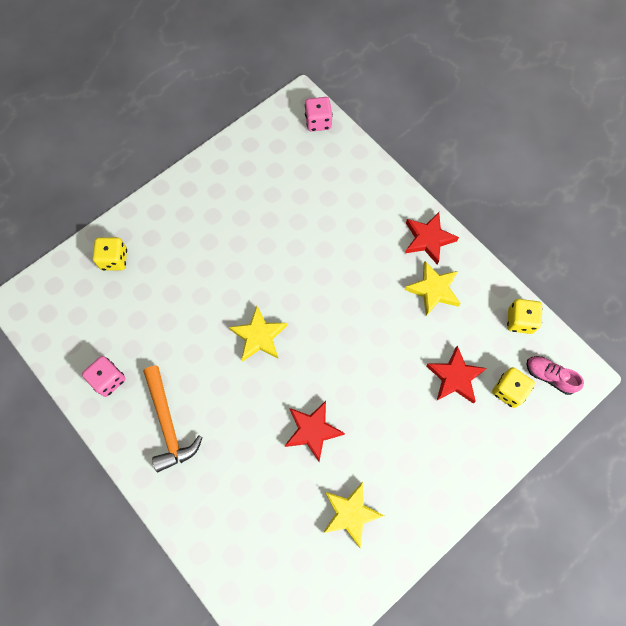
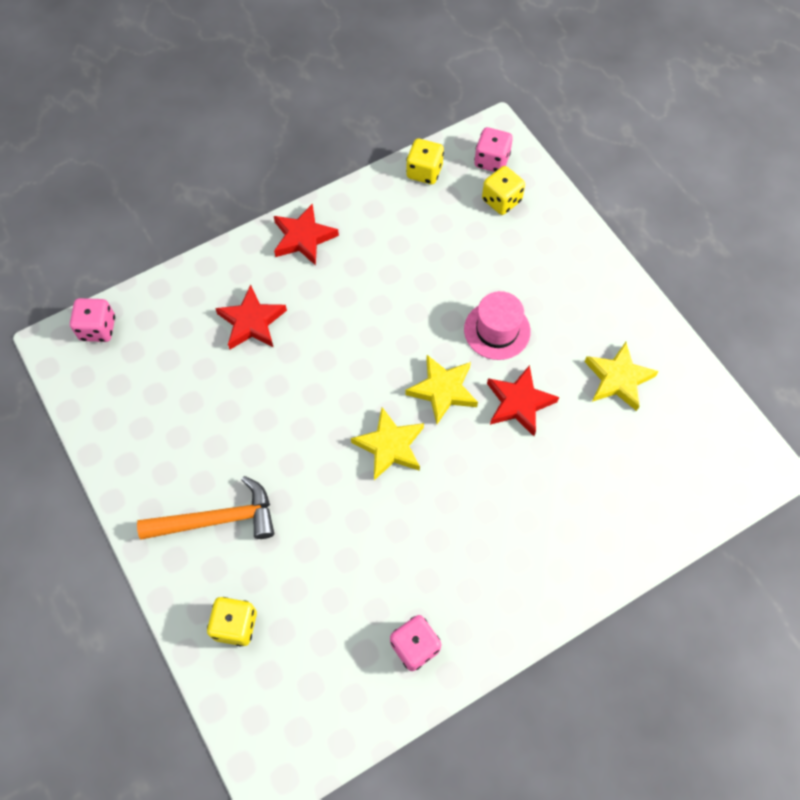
camera: 80 degrees left, 5 degrees down
orange hammer [143,366,203,472] -> orange hammer moved to [137,476,274,540]
yellow star [404,261,461,316] -> yellow star moved to [405,355,478,424]
red star [426,345,487,404] -> red star moved to [215,285,287,349]
pink shoe [527,356,584,395] -> pink dice [474,127,513,172]
none -> pink hat [464,291,531,360]

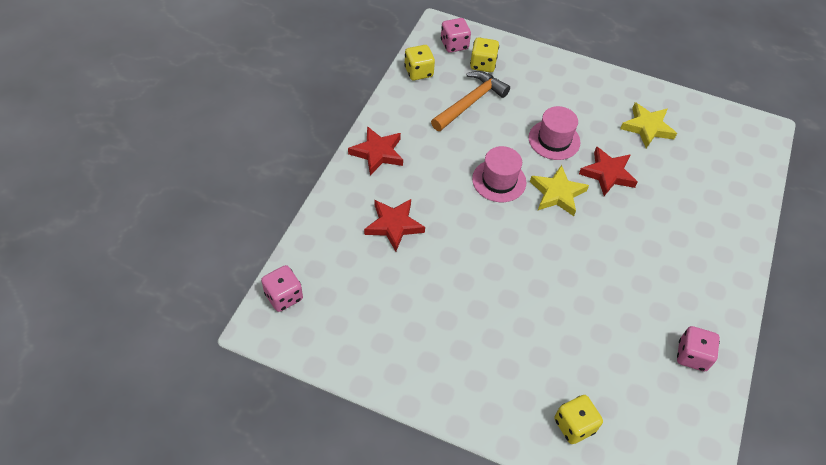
camera: 40 degrees left, 10 degrees down
orange hammer [137,476,274,540] -> orange hammer moved to [431,71,510,131]
yellow star [351,407,424,480] -> none
none -> pink hat [472,146,526,202]

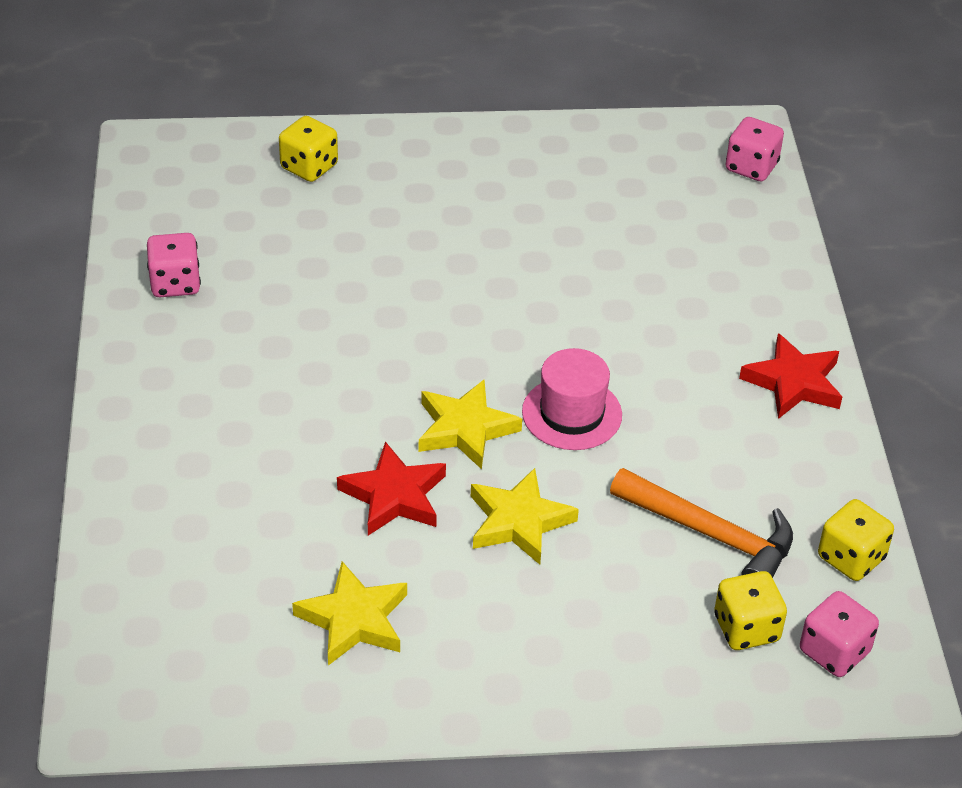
camera: 155 degrees right, 10 degrees down
red star [364,199,425,252] -> none
orange hammer [431,71,510,131] -> orange hammer turned 75 degrees counterclockwise [610,468,793,578]
pink hat [529,106,581,160] -> yellow star [471,468,579,564]

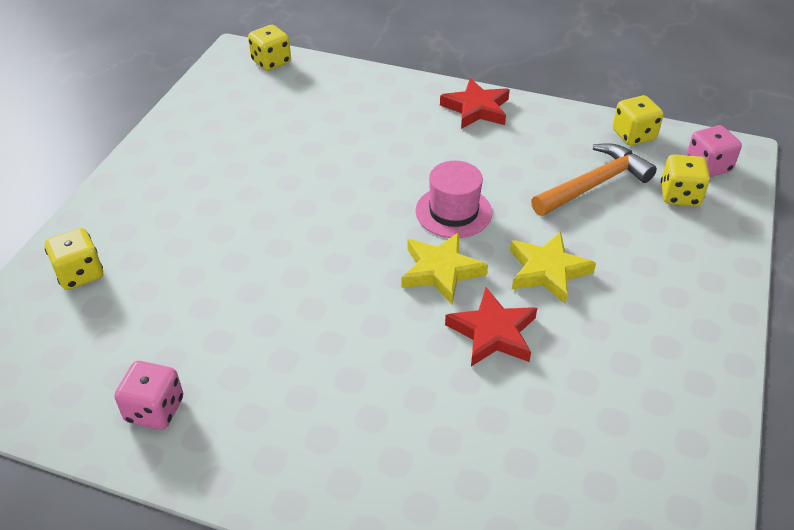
camera: 65 degrees left, 0 degrees up
yellow star [292,561,407,666] -> none
pink dice [726,117,784,181] -> yellow dice [248,25,291,71]

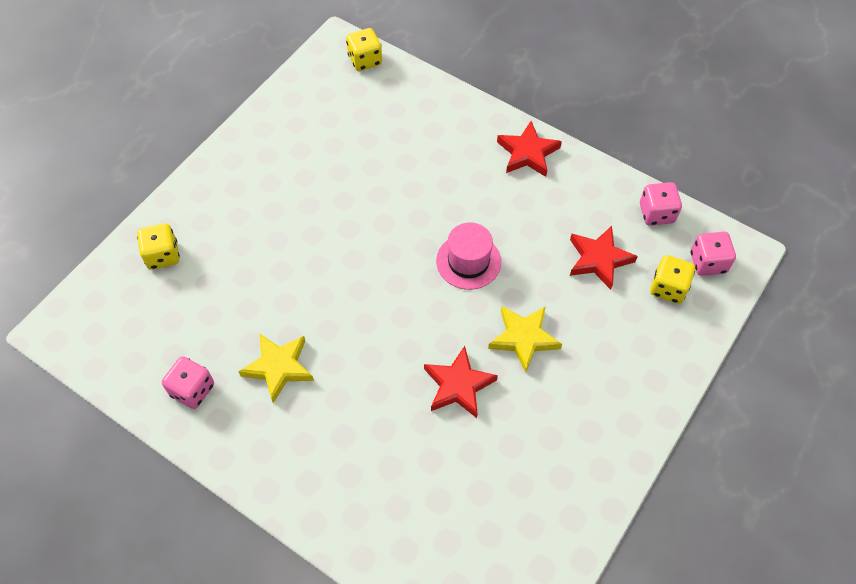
camera: 15 degrees right, 15 degrees up
yellow star [402,232,488,304] -> yellow star moved to [238,333,314,403]
orange hammer [531,143,657,216] -> red star [570,226,638,290]
yellow dice [613,95,664,146] -> pink dice [640,182,682,226]

